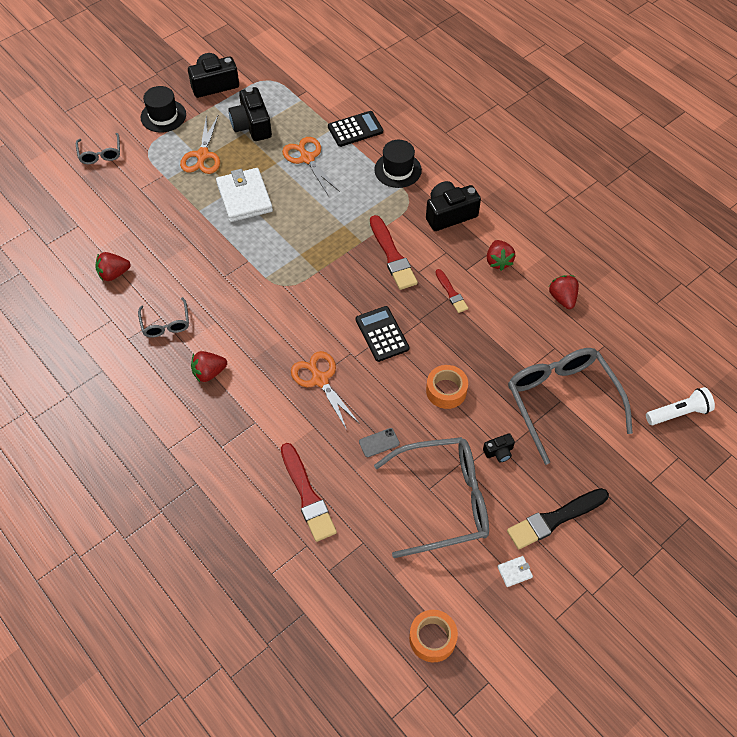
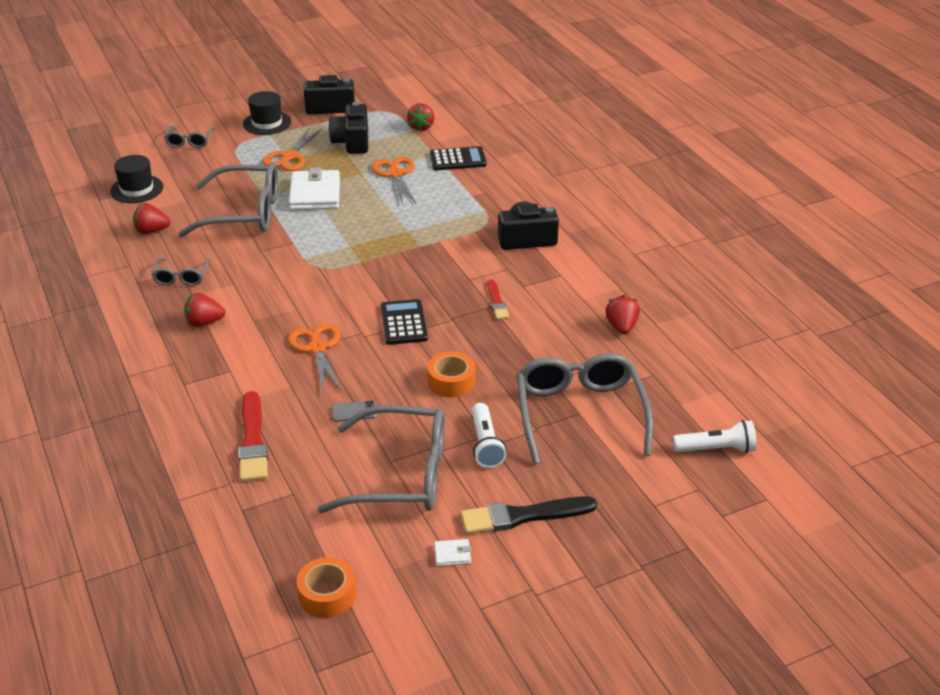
camera: 15 degrees right, 20 degrees down
red brush [370,215,418,290] -> none
black hat [374,140,422,188] -> black hat moved to [110,155,163,203]
black camera [483,433,515,462] -> white flashlight [472,403,506,468]
red strawberry [487,240,516,271] -> red strawberry moved to [407,103,434,131]
none -> grey glasses [178,163,278,237]

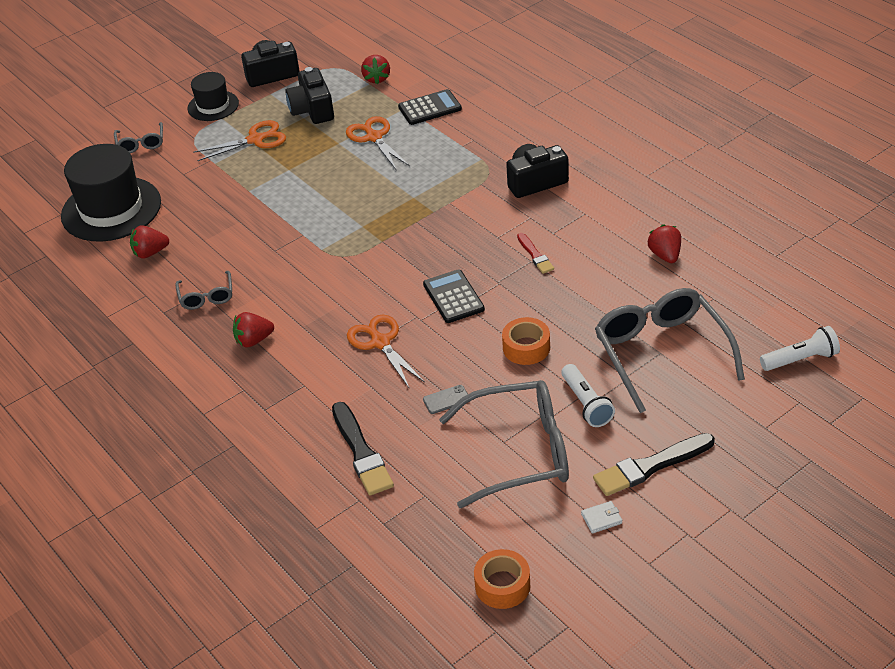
camera: 10 degrees left, 5 degrees up
black hat [110,155,163,203] -> black hat [61,144,161,242], size x1.79
grey glasses [178,163,278,237] -> none
red brush [238,391,268,482] -> black brush [332,402,394,495]
orange scissors [263,128,322,171] -> orange scissors turned 120 degrees counterclockwise [193,120,286,161]
white wallet [289,168,340,210] -> none

